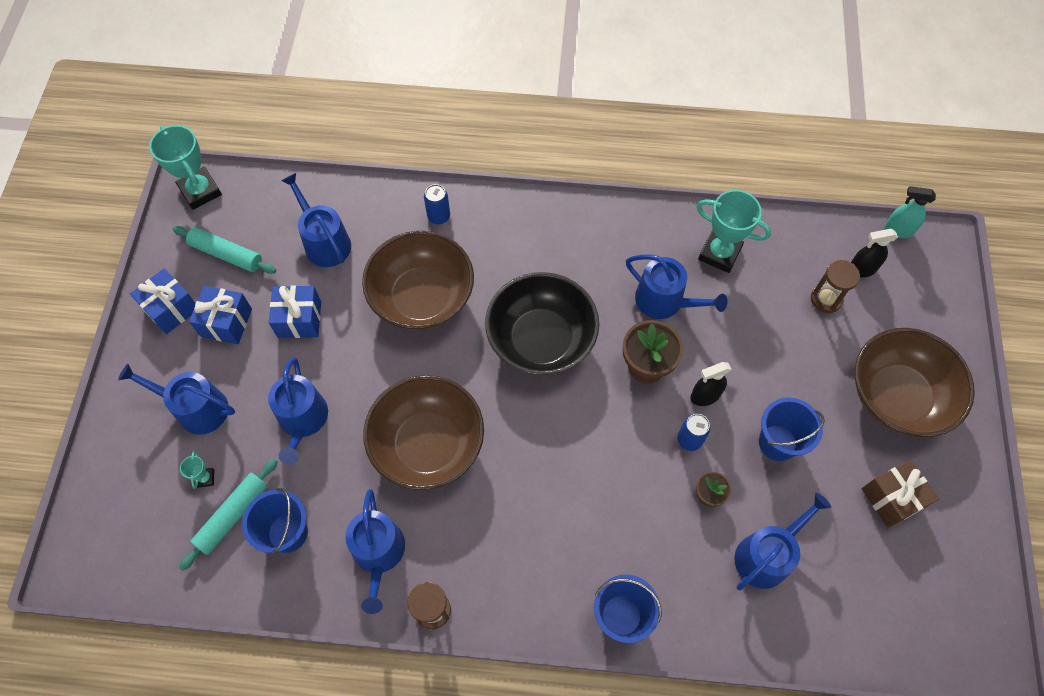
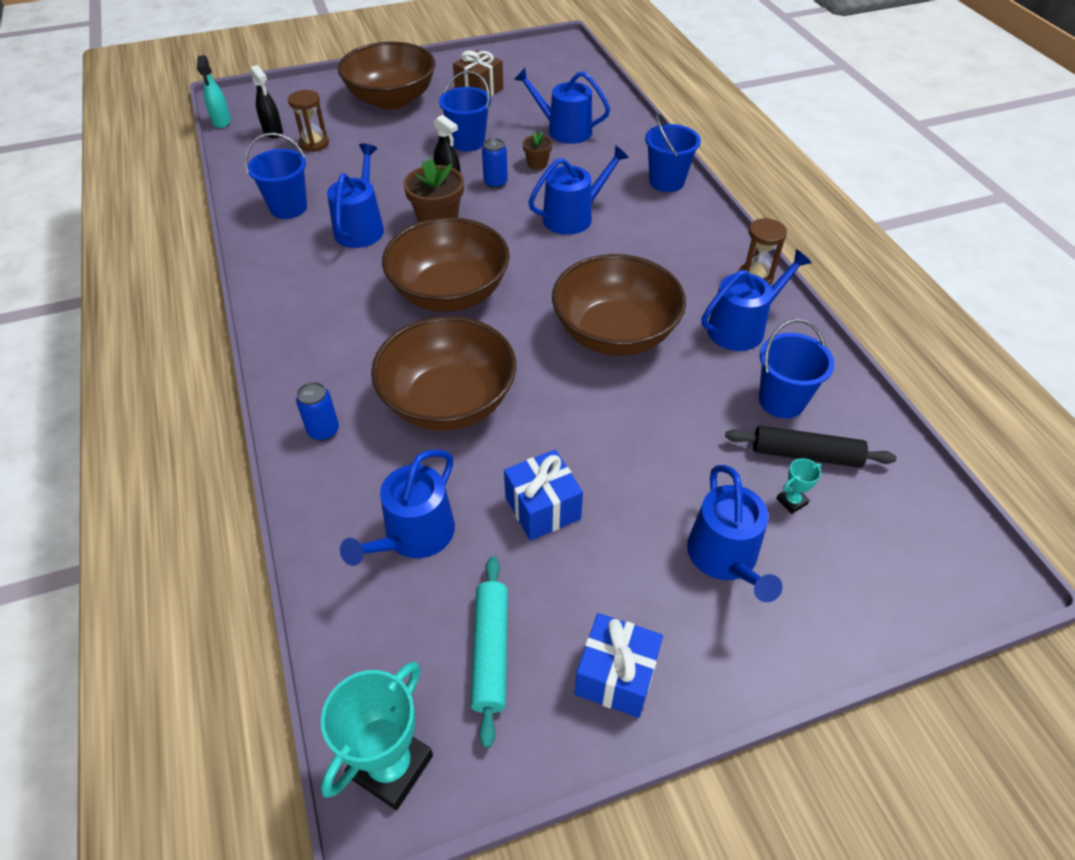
camera: 115 degrees left, 15 degrees down
turquoise rolling pin [179,459,278,571] -> black rolling pin [725,425,896,468]
blue gift [189,286,252,344] -> none
blue watering can [268,358,328,465] -> blue watering can moved to [528,146,629,235]
black bowl [485,272,599,376] -> brown bowl [382,217,510,312]
turquoise trophy [696,190,771,273] -> blue bucket [245,133,307,219]

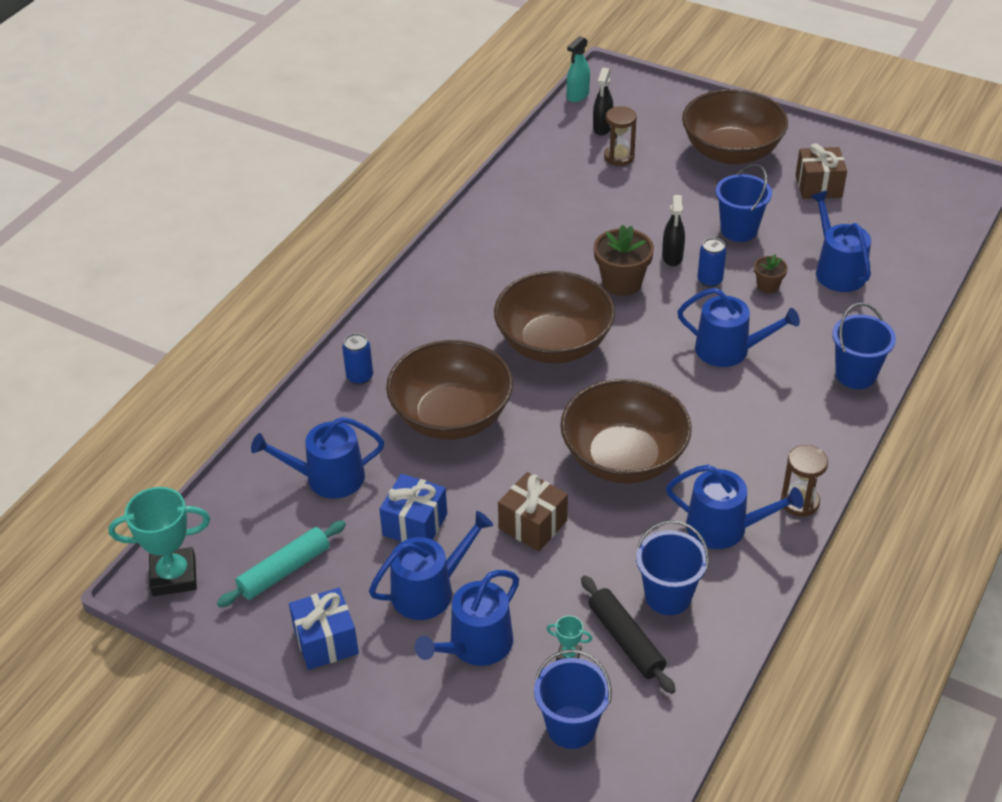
camera: 50 degrees right, 5 degrees down
blue bucket [245,133,307,219] -> blue bucket moved to [534,649,612,749]
blue watering can [327,143,384,248] -> blue watering can moved to [369,511,493,620]
none -> brown gift [498,472,568,551]

